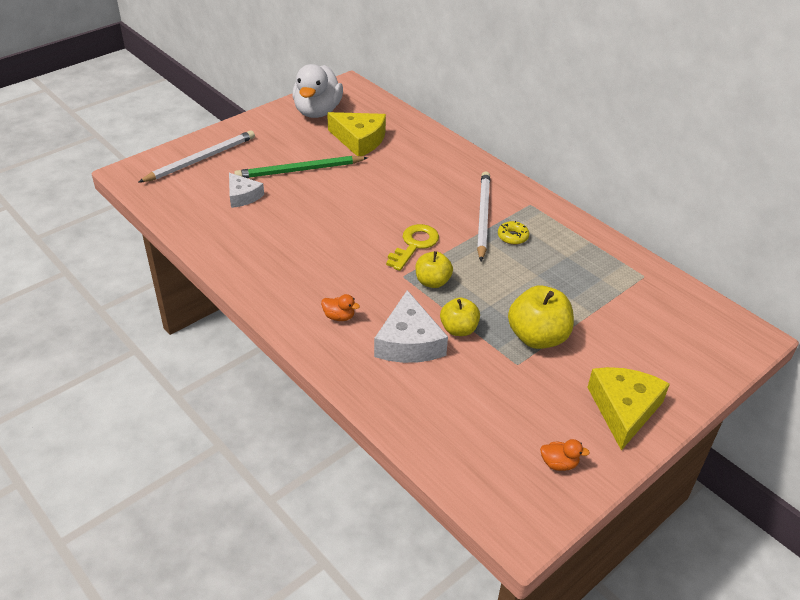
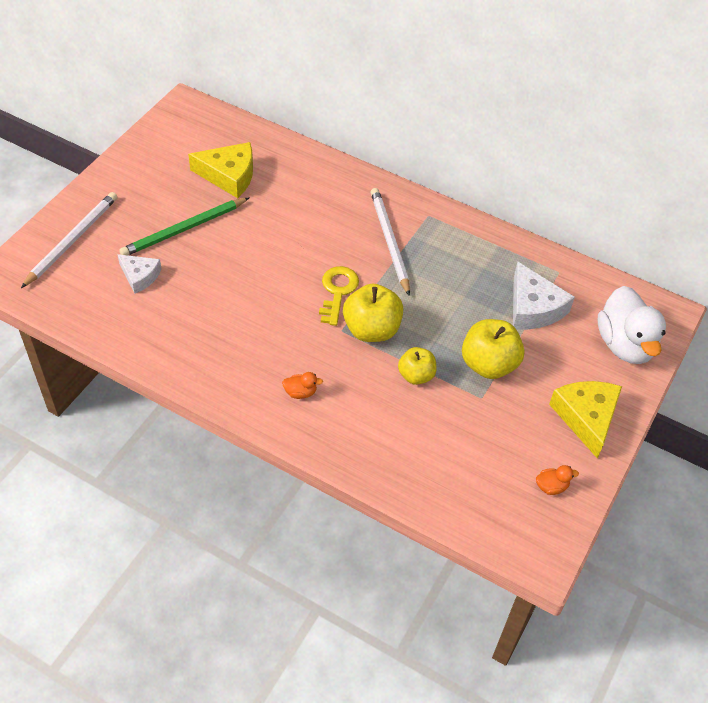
camera: 20 degrees left, 10 degrees up
white duck [292,64,343,118] -> white duck moved to [598,286,666,364]
white cheese [374,290,448,363] -> white cheese moved to [513,262,575,330]
yellow apple [415,251,453,288] -> yellow apple [343,284,403,342], size x1.61
yellow donut [498,221,529,245] -> none

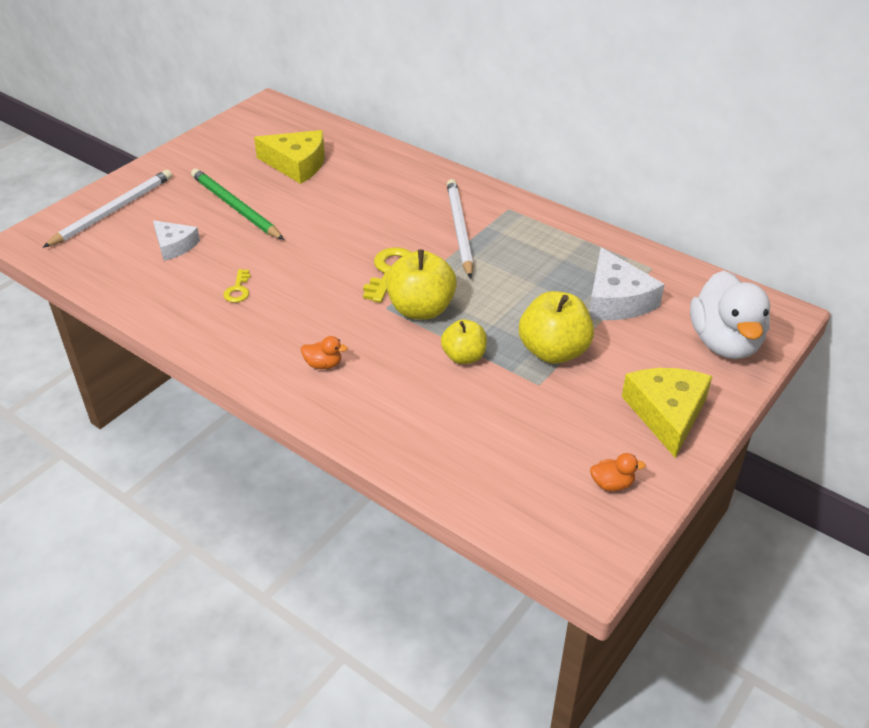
camera: 10 degrees right, 10 degrees down
green pencil [119,197,250,255] -> green pencil turned 75 degrees clockwise [191,168,284,240]
none -> yellow key [223,269,251,303]

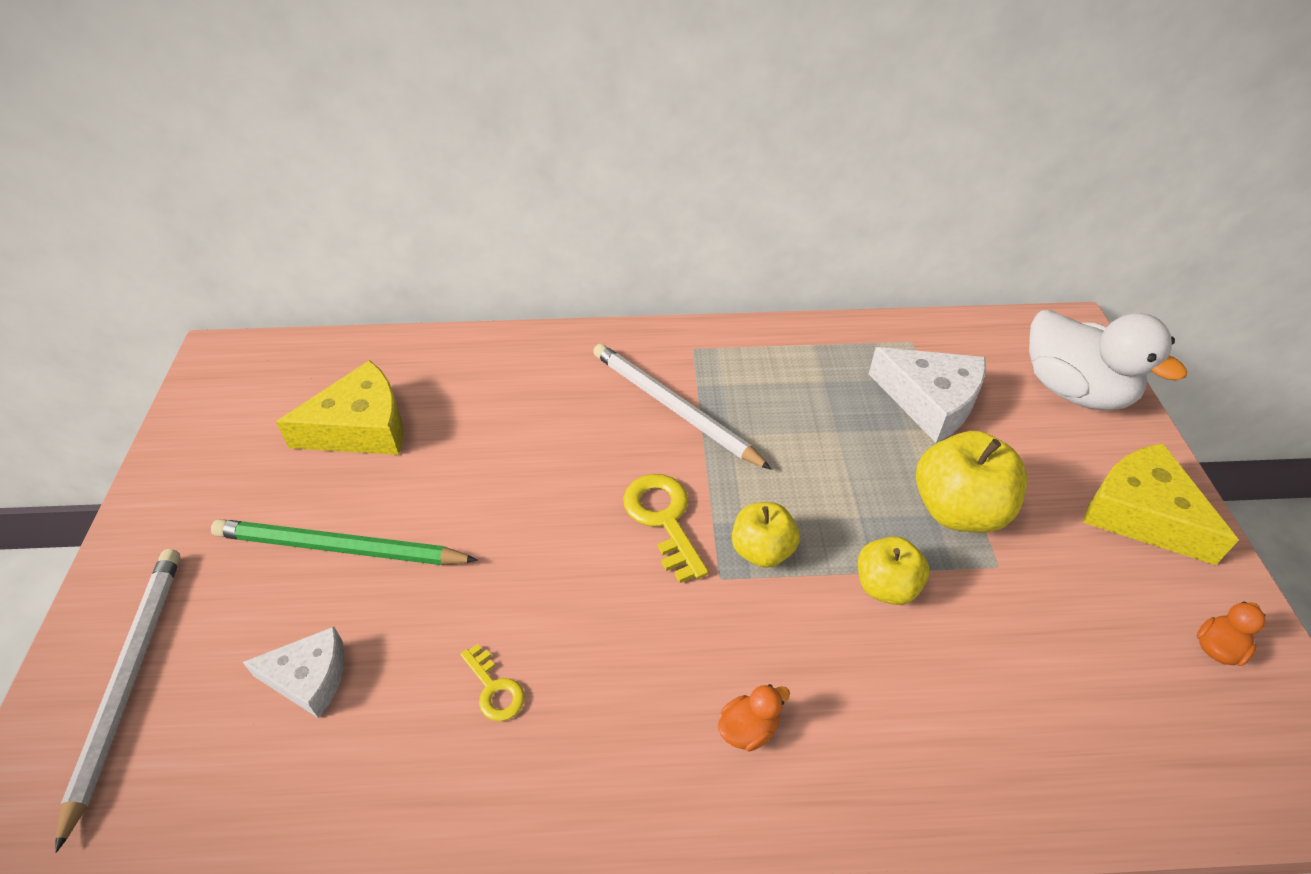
camera: 40 degrees left, 5 degrees up
yellow apple [386,250,457,320] -> yellow apple [732,502,800,568], size x0.62

